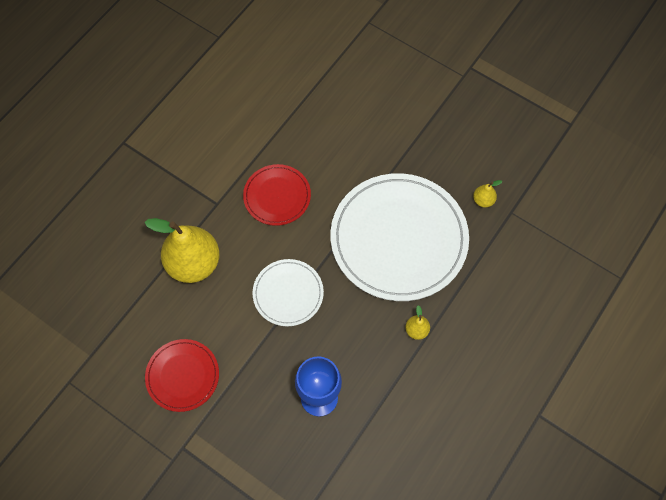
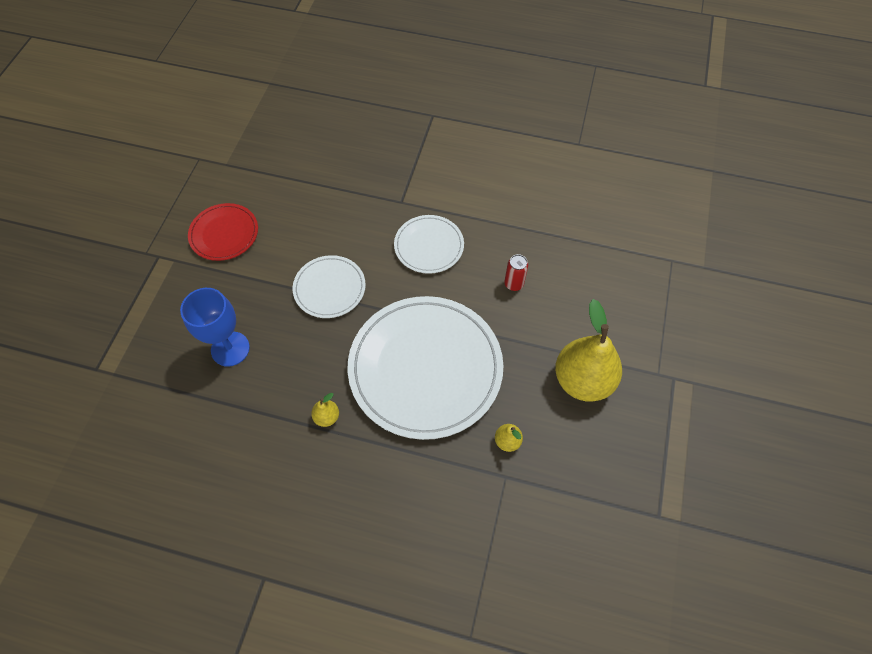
camera: 70 degrees right, 5 degrees down
yellow pear [144,218,220,283] -> yellow pear moved to [555,299,622,402]
red plate [243,164,311,226] -> white plate [394,215,464,274]
none -> red can [504,254,528,291]

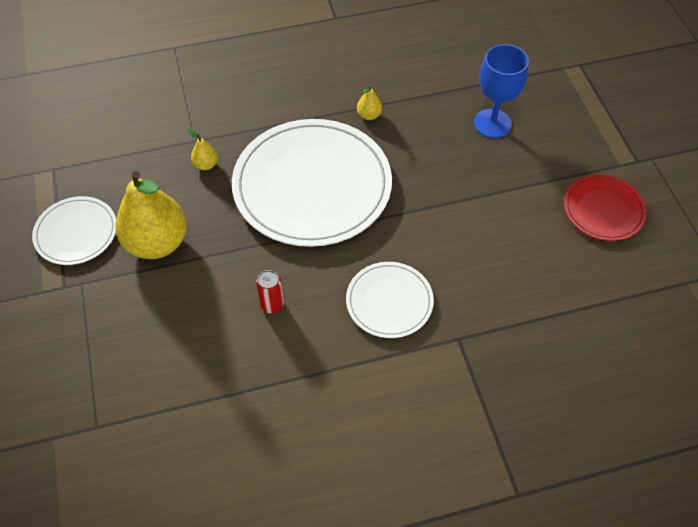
camera: 150 degrees right, 5 degrees down
white plate [293,255,366,318] -> white plate moved to [32,196,116,265]

